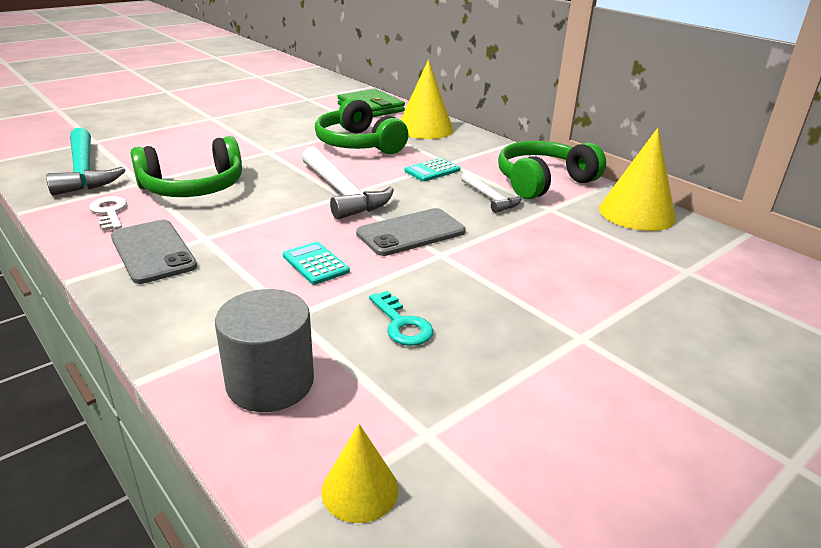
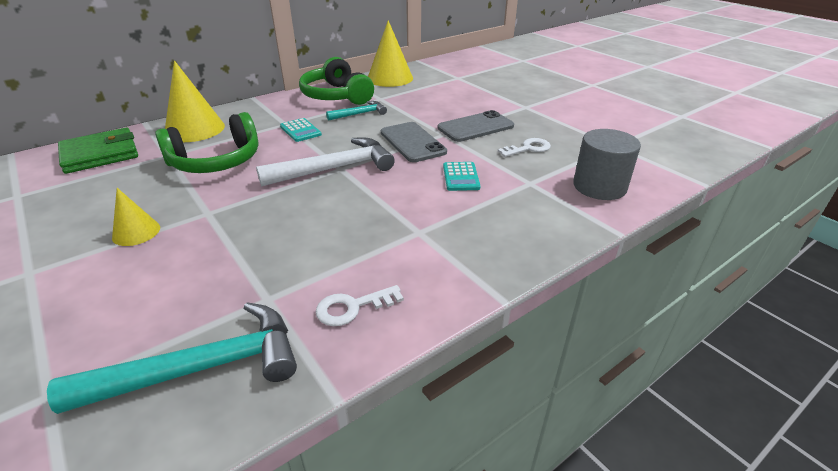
camera: 85 degrees left, 5 degrees up
grey phone [111,220,197,284] -> grey phone moved to [438,110,514,142]
green headphones [130,136,242,197] -> none
turquoise calculator [283,242,350,285] -> turquoise calculator turned 60 degrees counterclockwise [443,162,480,191]
yellow cone [321,424,398,523] -> yellow cone moved to [112,188,160,246]
turquoise key [369,291,433,346] -> white key [498,138,551,157]
white hammer [461,172,521,213] -> turquoise hammer [326,101,387,121]

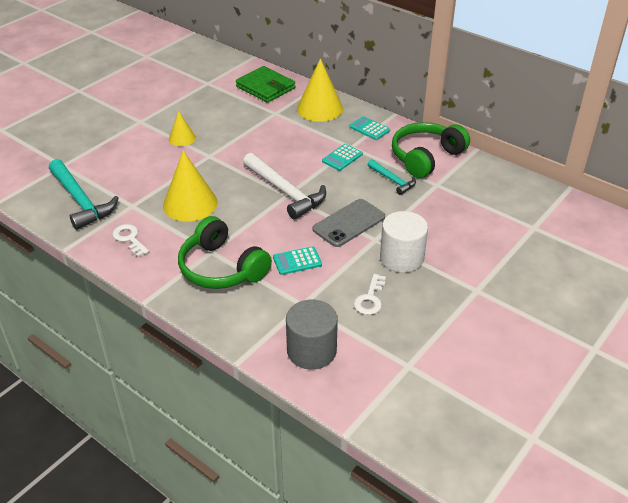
camera: 75 degrees right, 5 degrees up
green headphones [155,112,258,173] -> green headphones moved to [178,216,272,289]
yellow cone [368,20,413,87] -> yellow cone moved to [163,150,218,222]
grey phone [438,110,514,142] -> white cylinder [380,211,428,273]
white key [498,138,551,157] -> white key turned 60 degrees clockwise [354,274,386,315]
none -> turquoise calculator [349,116,390,140]

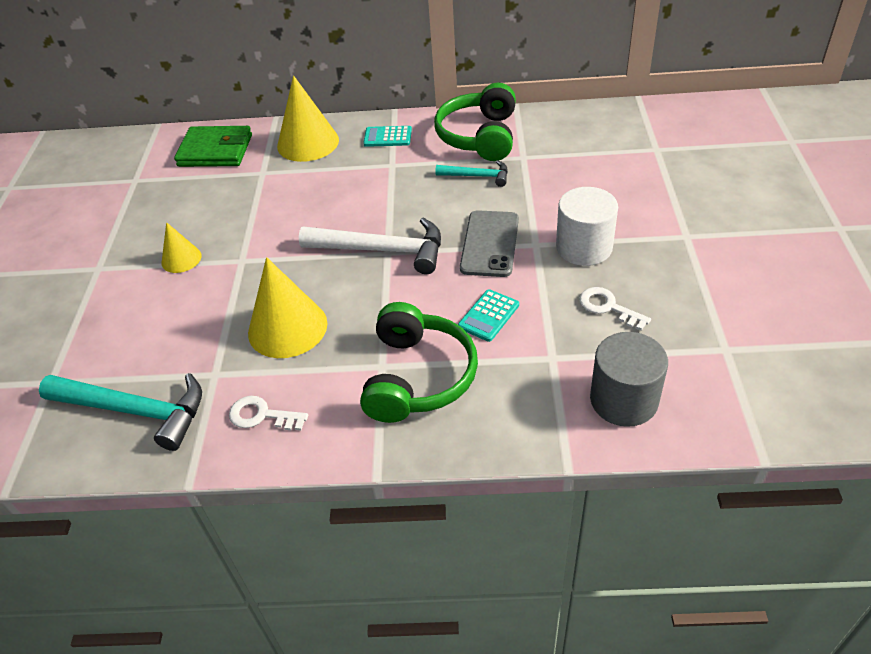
camera: 35 degrees left, 5 degrees up
green headphones [178,216,272,289] -> green headphones turned 90 degrees counterclockwise [360,302,478,423]
turquoise calculator [322,144,363,171] -> none
white key [354,274,386,315] -> white key turned 150 degrees clockwise [579,287,651,331]

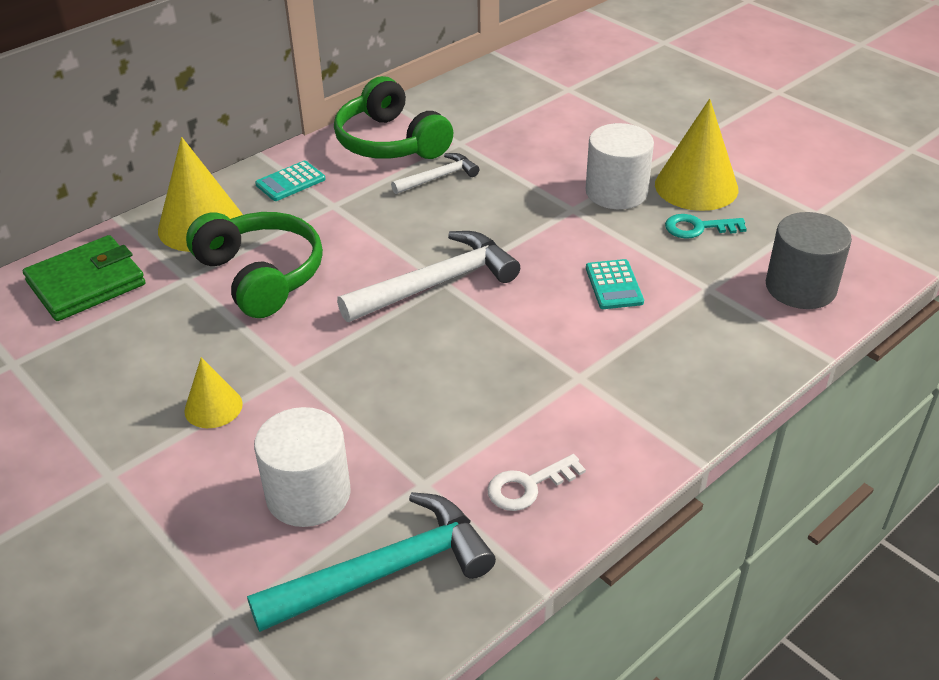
camera: 45 degrees left, 5 degrees down
yellow cone [248,257,327,358] -> yellow cone moved to [655,99,738,211]
green headphones [360,302,478,423] -> green headphones moved to [186,212,323,318]
turquoise hammer [435,160,508,187] -> white hammer [391,153,479,194]
grey phone [460,210,519,277] -> none
white key [579,287,651,331] -> turquoise key [665,214,747,239]
none -> white cylinder [254,407,351,527]

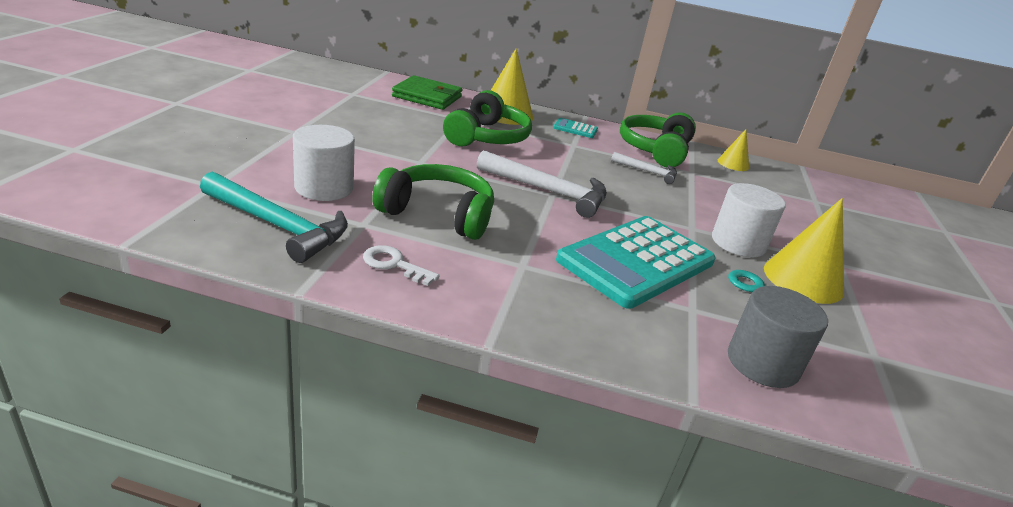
camera: 50 degrees right, 10 degrees down
yellow cone [184,357,243,428] -> yellow cone moved to [718,129,749,171]
turquoise calculator [586,259,644,309] -> turquoise calculator [556,216,716,309], size x2.47
none -> green headphones [372,164,494,240]

